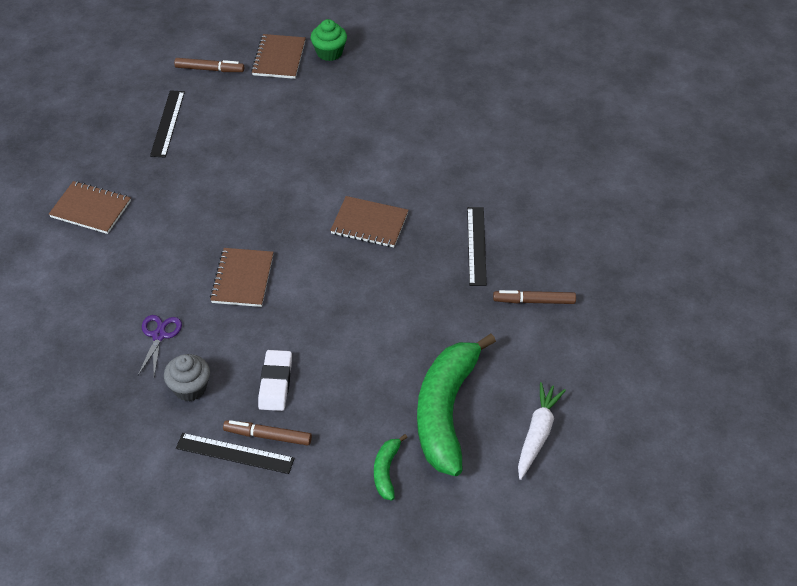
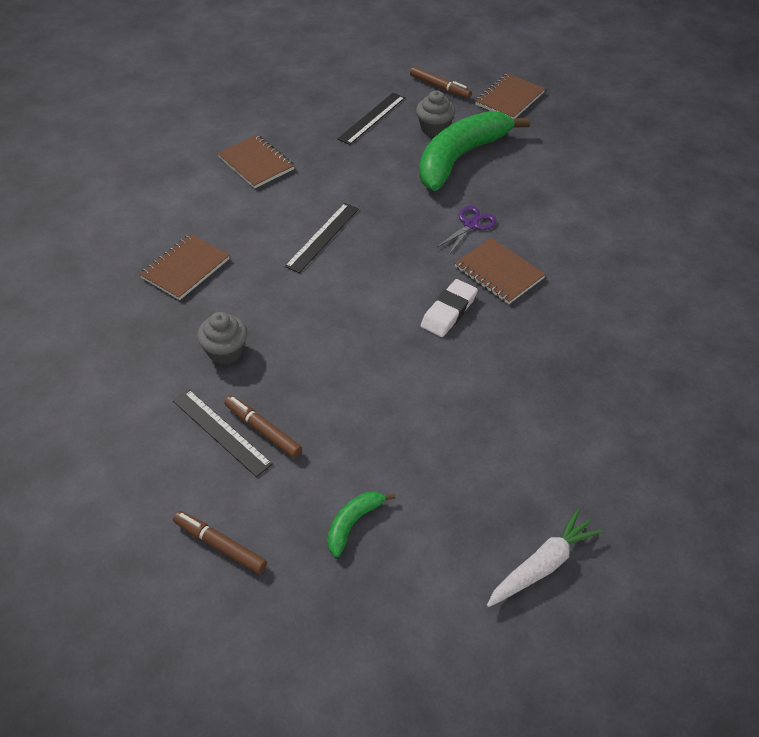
camera: 30 degrees right, 0 degrees up
purple scissors [138,315,182,376] -> purple scissors moved to [436,206,496,255]
brown notebook [210,248,274,307] -> brown notebook moved to [139,234,230,300]
white eraser [258,350,292,411] -> white eraser moved to [421,279,478,337]
green cupcake [311,19,347,61] -> none
green banana [417,334,496,476] -> green banana moved to [419,111,530,191]
black ruler [467,207,487,286] -> black ruler moved to [285,203,359,273]
brown marker [493,290,576,304] -> brown marker moved to [173,511,267,574]
none -> grey cupcake [416,90,455,137]

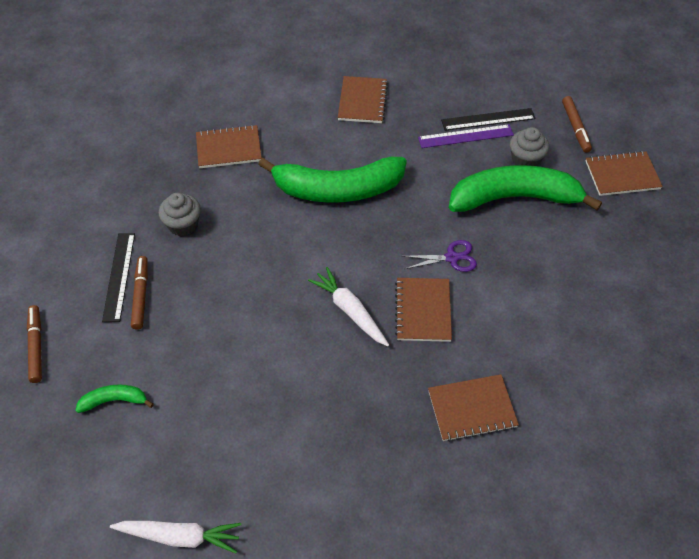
camera: 45 degrees right, 5 degrees up
black ruler [285,203,359,273] -> green banana [258,157,407,203]
white eraser [421,279,478,337] -> white carrot [308,267,389,346]
none -> purple ruler [418,124,514,148]
none -> brown notebook [428,374,519,442]

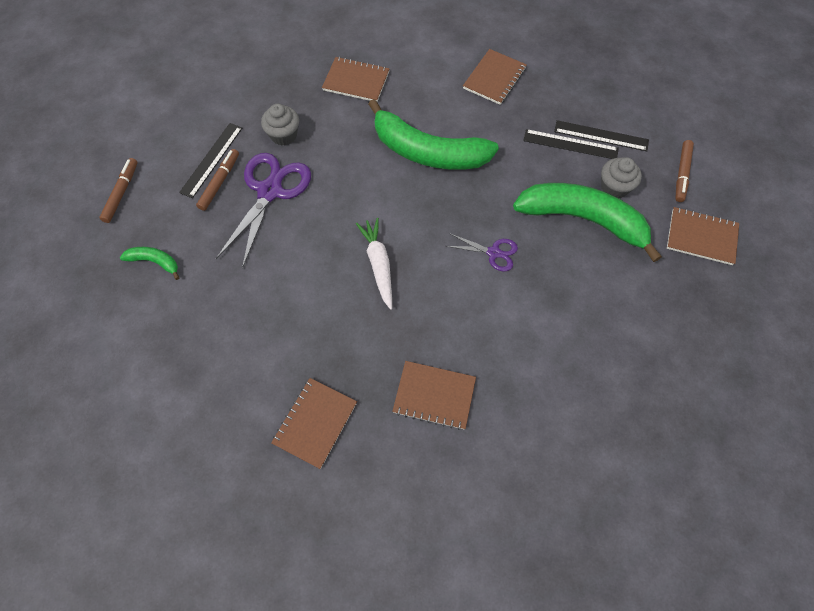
camera: 25 degrees right, 10 degrees up
white carrot [110,521,241,553] -> none
brown notebook [395,278,452,342] -> brown notebook moved to [271,378,357,469]
purple ruler [418,124,514,148] -> black ruler [523,129,619,159]
none -> purple scissors [216,153,311,269]

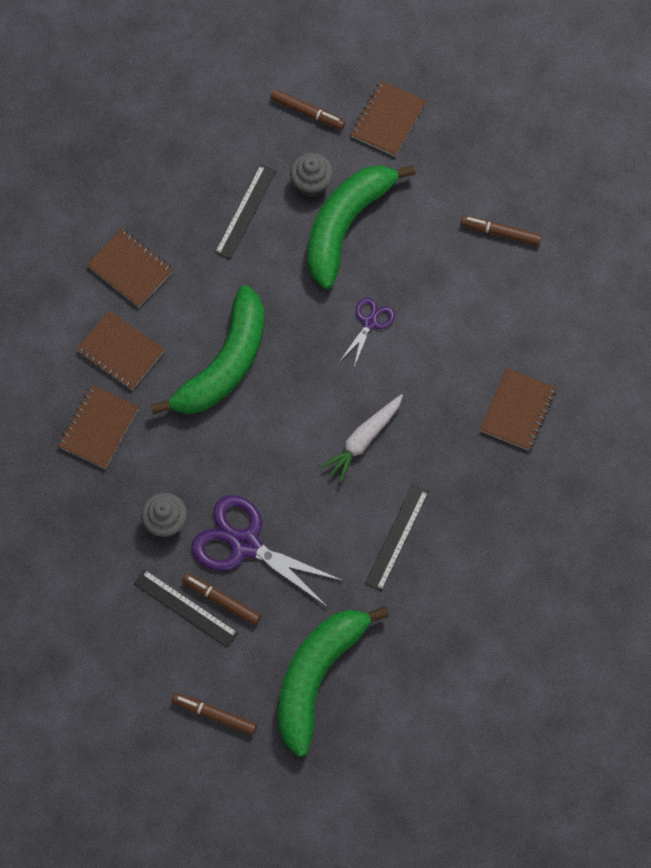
camera: 80 degrees left, 5 degrees up
green banana [120,247,180,280] -> green banana [278,606,389,757], size x2.31
brown notebook [271,378,357,469] -> brown notebook moved to [76,310,165,390]
white carrot [356,218,392,310] -> white carrot turned 45 degrees counterclockwise [321,394,403,483]
black ruler [554,120,649,151] -> black ruler moved to [365,485,429,591]
none -> brown marker [461,216,542,246]

